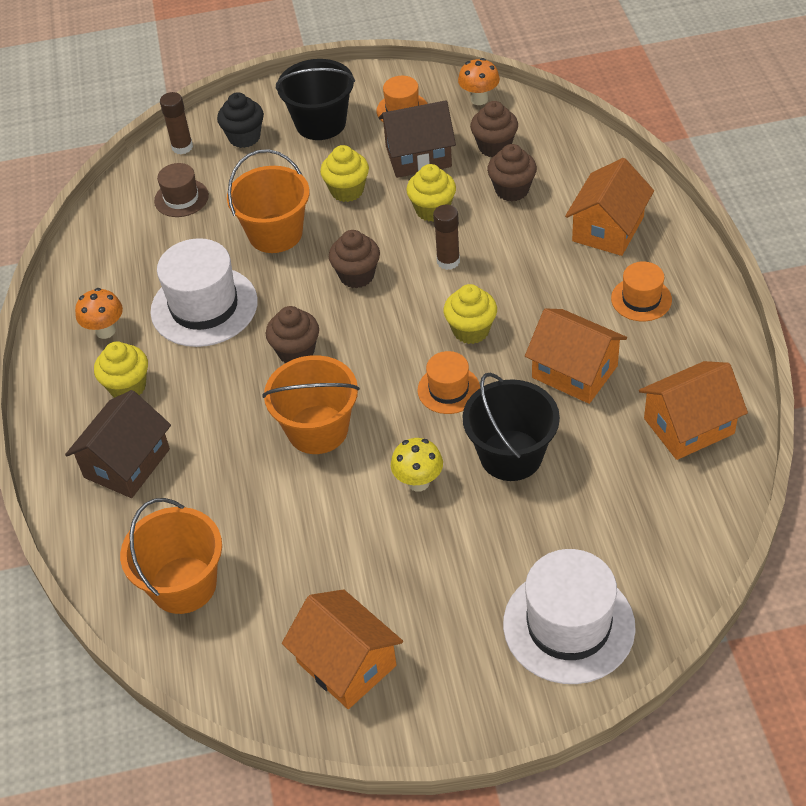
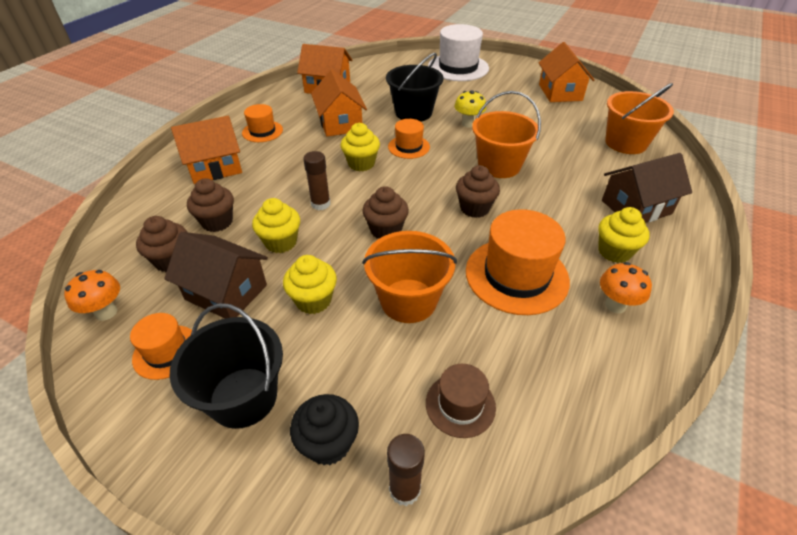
camera: 145 degrees left, 5 degrees down
white hat [150,238,258,347] -> orange hat [466,209,570,315]

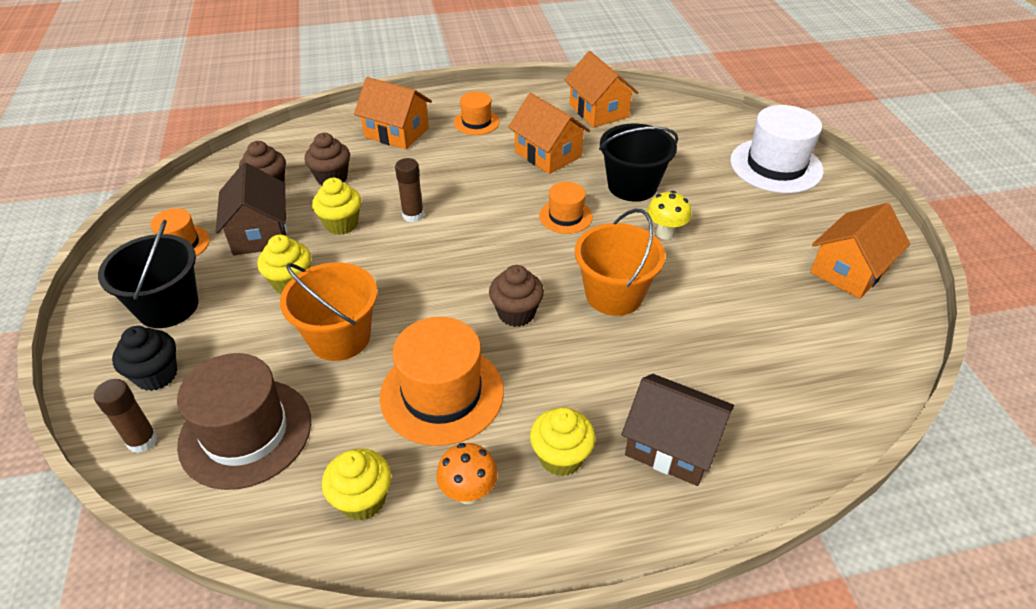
camera: 50 degrees right, 0 degrees up
orange mushroom [64,270,120,321] -> none
orange house [311,69,367,137] -> orange house turned 75 degrees counterclockwise [508,93,590,174]
yellow cupcake [341,123,380,171] -> yellow cupcake moved to [322,449,391,521]
brown cupcake [362,186,409,239] -> none
brown hat [426,364,496,438] -> brown hat [177,353,311,490], size x1.83
orange bucket [605,83,674,154] -> none

